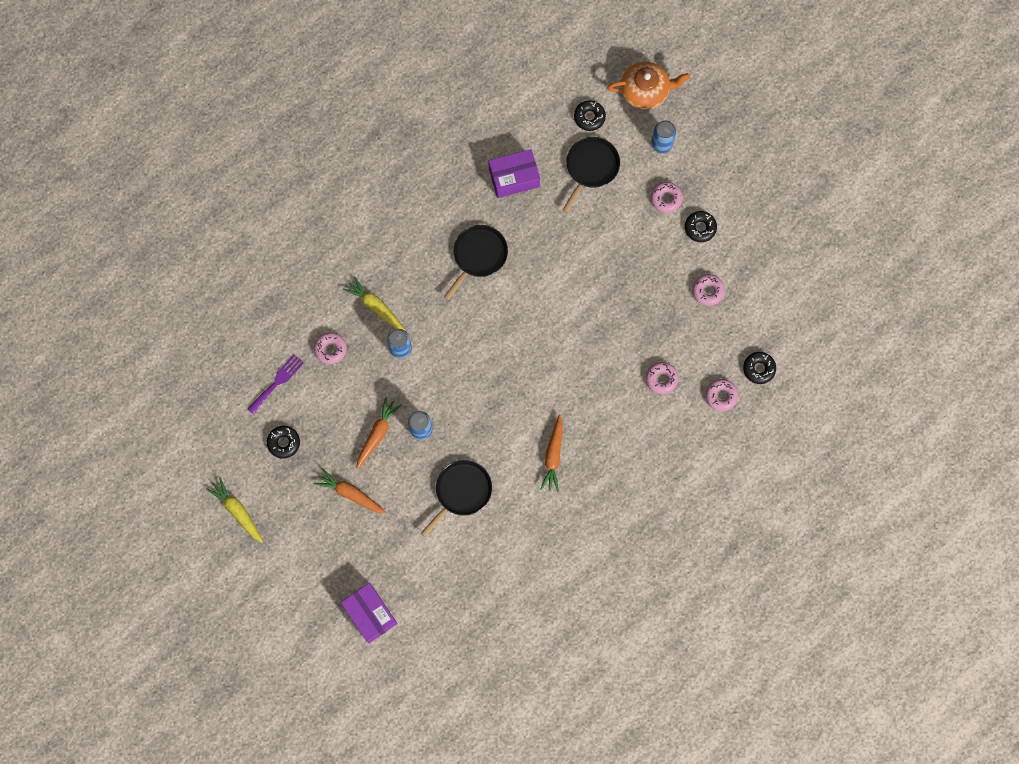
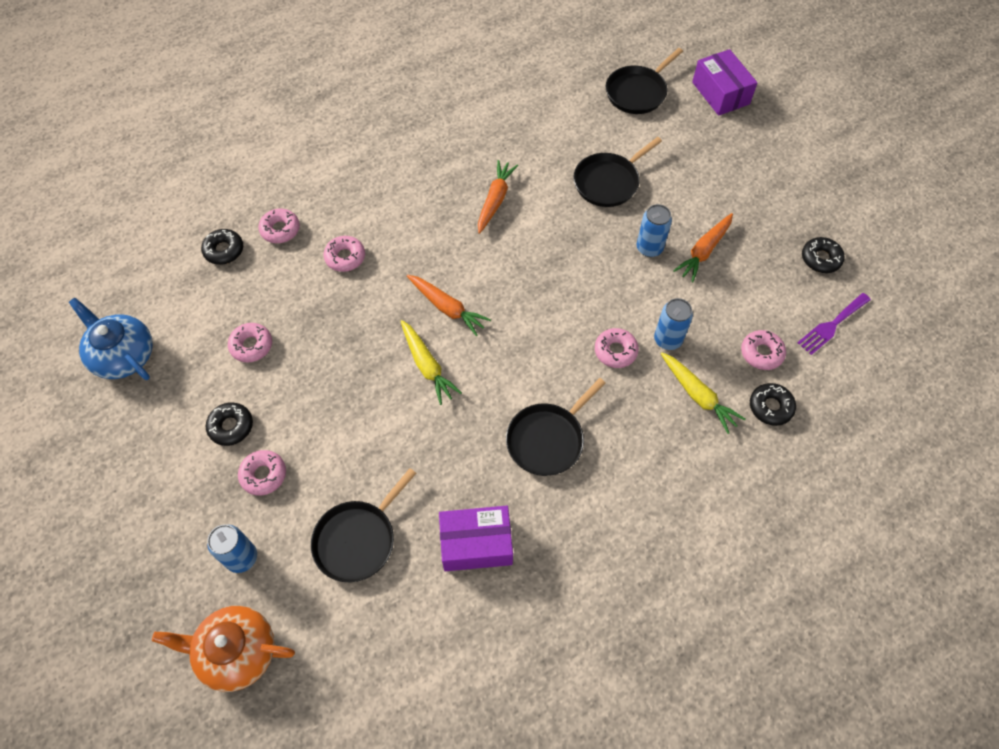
camera: 170 degrees left, 15 degrees down
yellow carrot [206,477,263,543] -> yellow carrot moved to [401,320,462,405]
orange carrot [313,468,386,514] -> orange carrot moved to [407,275,491,336]
black donut [574,100,606,131] -> black donut moved to [750,383,796,426]
none -> blue teapot [69,298,153,380]
none -> pink donut [595,328,639,368]
none -> black pan [606,48,683,114]

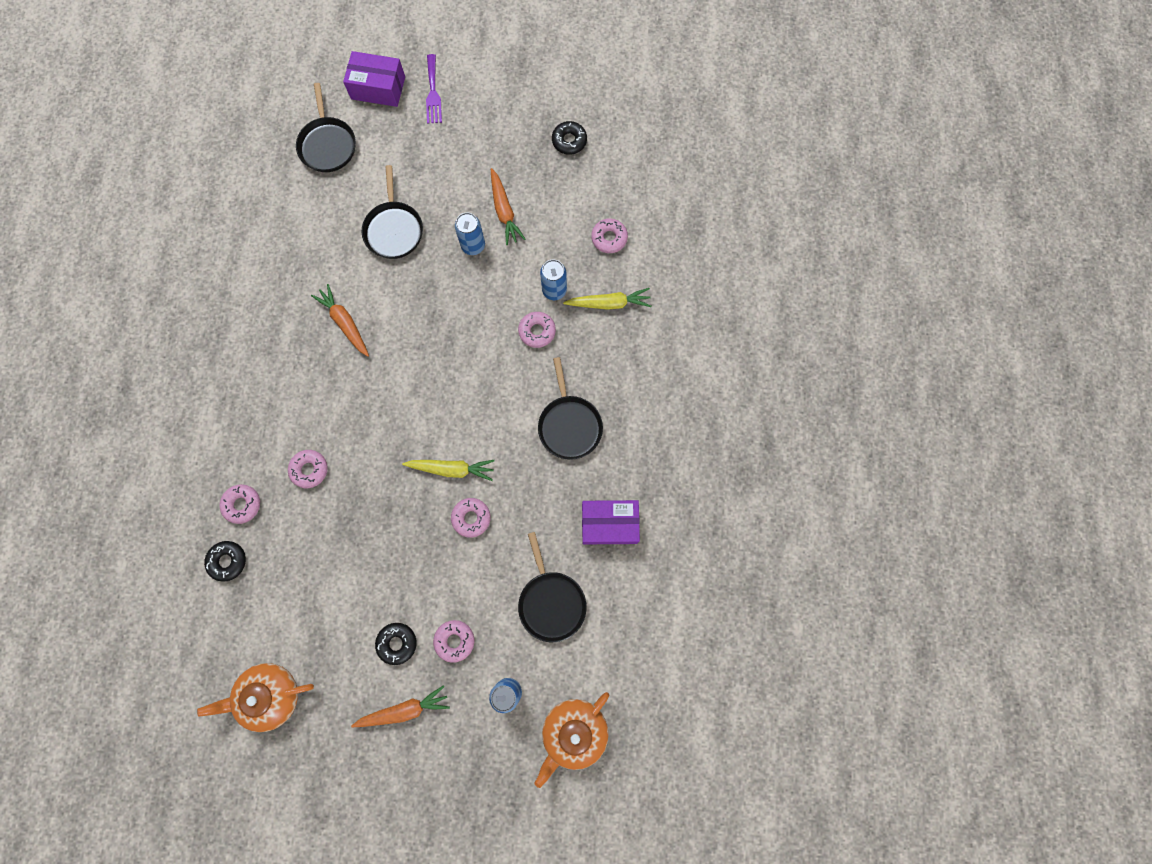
camera: 55 degrees left, 15 degrees up
blue teapot [69,298,153,380] -> orange teapot [197,663,314,732]
pink donut [228,323,272,363] -> pink donut moved to [451,498,491,538]
orange carrot [407,275,491,336] -> orange carrot moved to [351,685,450,727]
purple box [439,506,513,571] -> purple box turned 60 degrees clockwise [582,500,640,544]
black donut [750,383,796,426] -> none
purple fork [798,293,871,355] -> purple fork moved to [426,54,442,124]

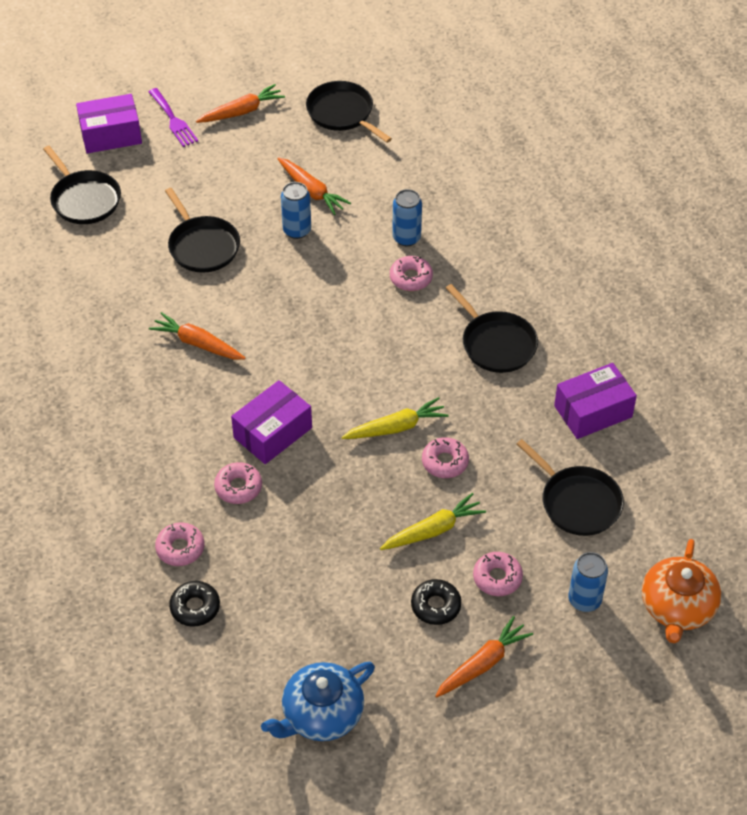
camera: 25 degrees left, 25 degrees down
orange teapot [197,663,314,732] -> blue teapot [261,662,375,741]
black donut [552,121,587,155] -> black pan [306,81,392,143]
yellow carrot [563,288,651,310] -> yellow carrot moved to [380,493,486,550]
pink donut [591,218,628,253] -> none
none -> orange carrot [196,84,285,123]
none -> purple box [231,380,312,464]

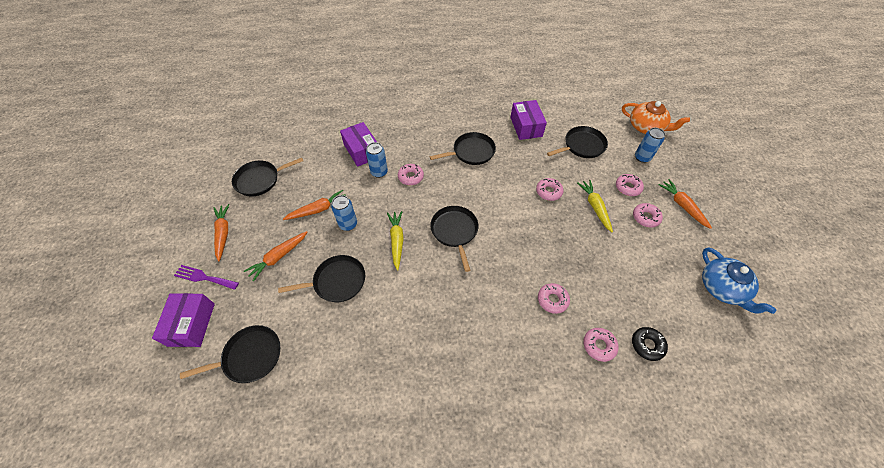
camera: 75 degrees left, 5 degrees up
purple fork [148,88,198,147] -> purple fork turned 150 degrees counterclockwise [174,265,239,290]
orange carrot [149,312,246,360] -> orange carrot moved to [244,231,307,281]
purple box [231,380,312,464] -> purple box moved to [340,122,377,167]
yellow carrot [342,397,449,439] -> yellow carrot moved to [387,211,404,271]
black donut [411,579,461,625] -> pink donut [633,203,663,227]
none -> black pan [430,206,478,272]

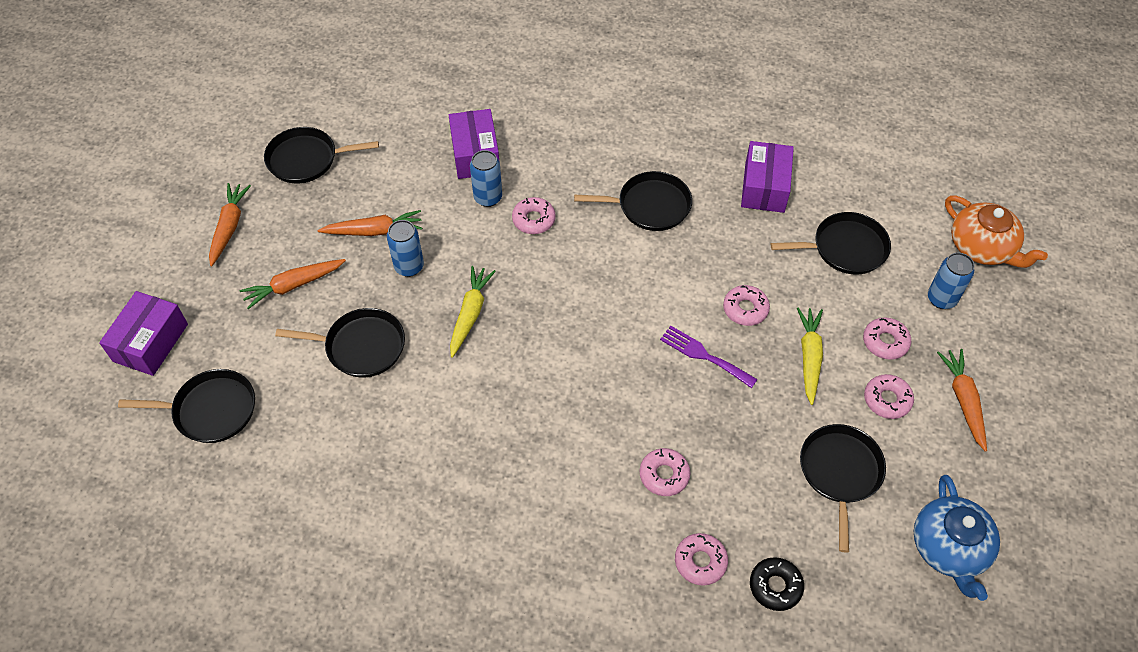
camera: 20 degrees right, 0 degrees up
purple fork [174,265,239,290] -> purple fork moved to [660,326,758,388]
black pan [430,206,478,272] -> black pan moved to [800,424,886,553]

